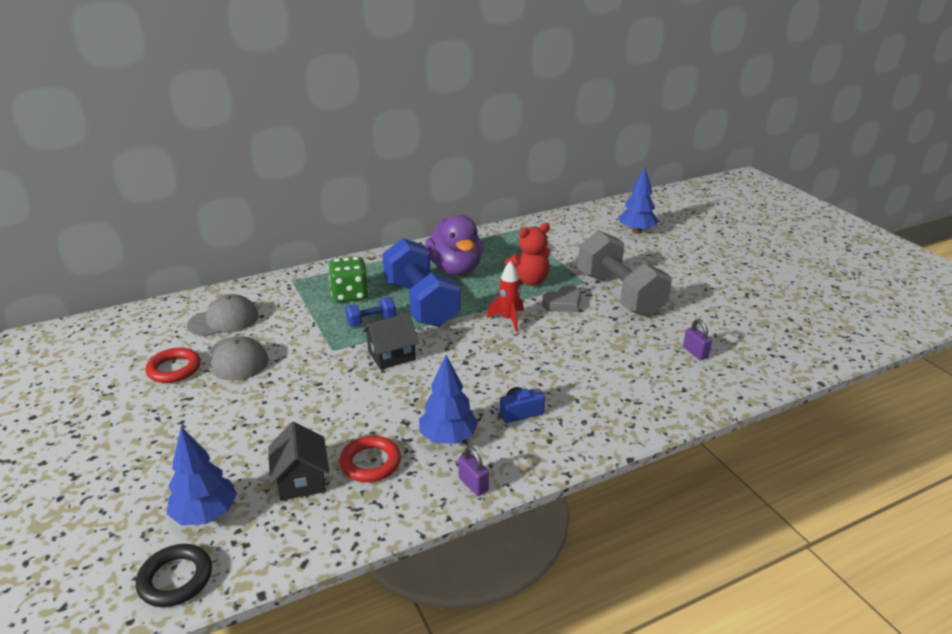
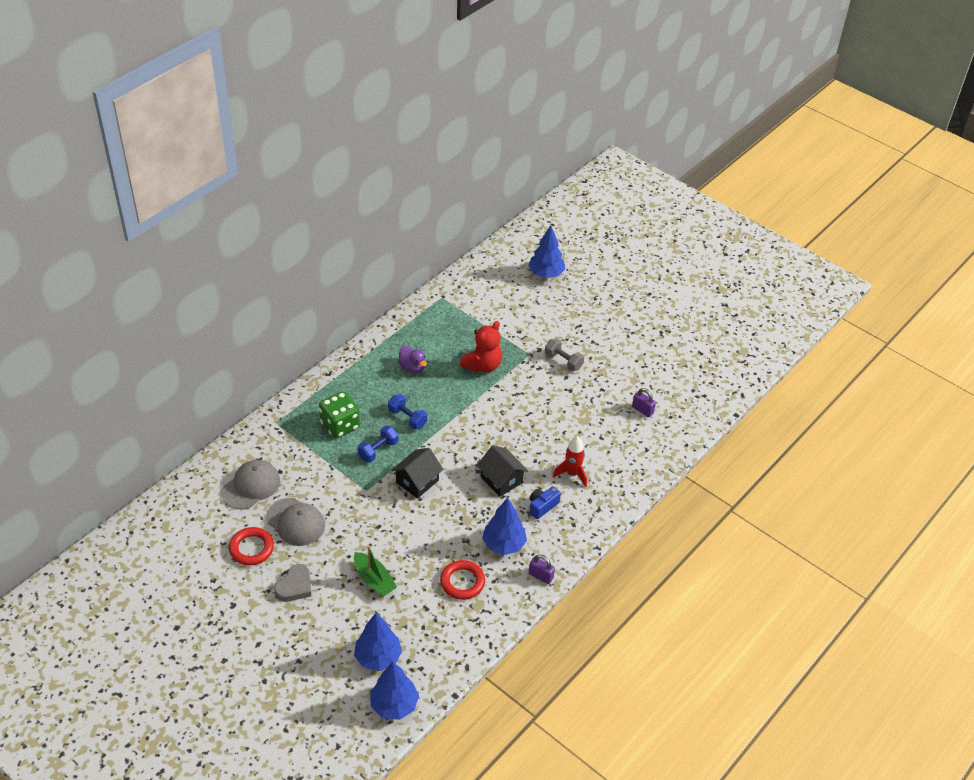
camera: 25 degrees left, 15 degrees up
black ring [136,544,212,607] -> blue tree [370,662,419,720]
black house [268,422,329,500] -> black house moved to [477,445,528,497]
blue dumbbell [382,238,461,327] -> blue dumbbell [388,394,427,430], size x0.44
purple duck [425,215,483,275] -> purple duck [398,346,427,373], size x0.48
red rocket [487,261,524,332] -> red rocket moved to [553,436,587,487]
grey heart [542,285,581,312] -> grey heart moved to [274,564,311,602]
grey dumbbell [578,231,672,317] -> grey dumbbell [545,338,584,371], size x0.44
none -> green boat [354,545,397,597]

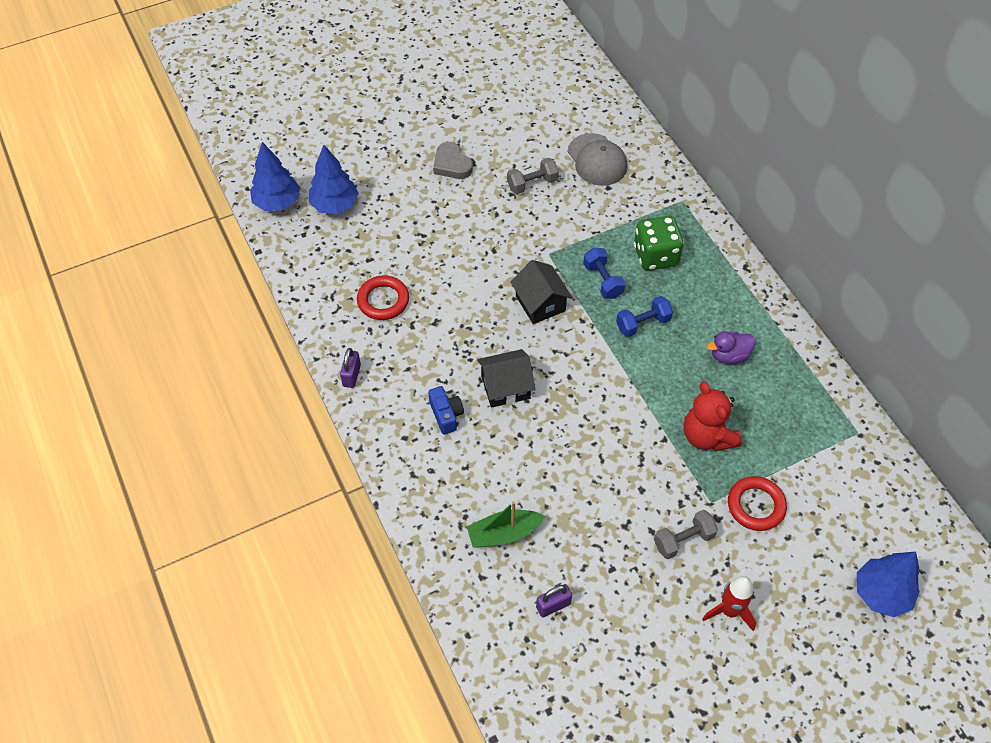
camera: 115 degrees right, 10 degrees up
red ring [229,527,274,565] -> red ring moved to [728,476,787,531]
grey cap [266,498,325,546] -> grey dumbbell [507,158,559,194]
green boat [354,545,397,597] -> green boat moved to [466,501,545,547]
blue tree [482,498,527,555] -> none
purple padlock [529,555,555,584] -> purple padlock turned 45 degrees counterclockwise [340,348,361,388]
red rocket [553,436,587,487] -> red rocket moved to [702,576,756,631]

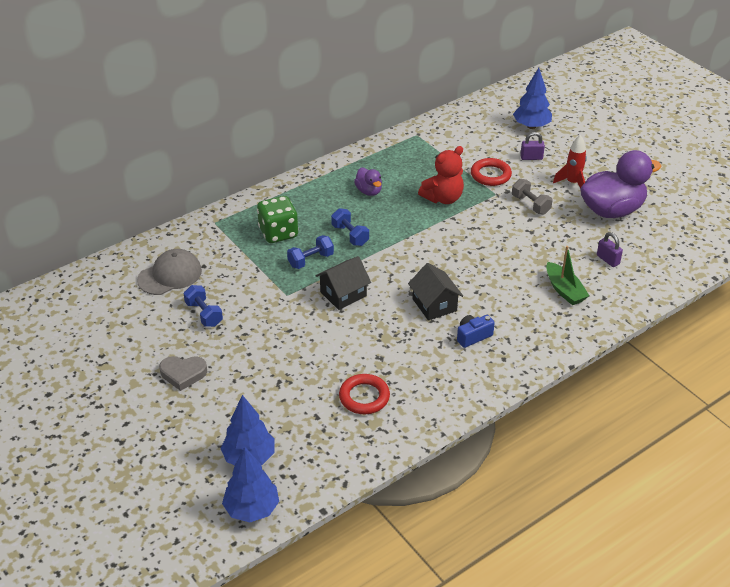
camera: 100 degrees left, 15 degrees down
purple padlock [340,348,361,388] -> purple padlock moved to [520,132,545,160]
grey heart [433,142,473,179] -> grey heart turned 45 degrees clockwise [159,356,207,391]
grey dumbbell [507,158,559,194] -> blue dumbbell [183,285,223,327]
none -> purple duck [580,150,661,218]

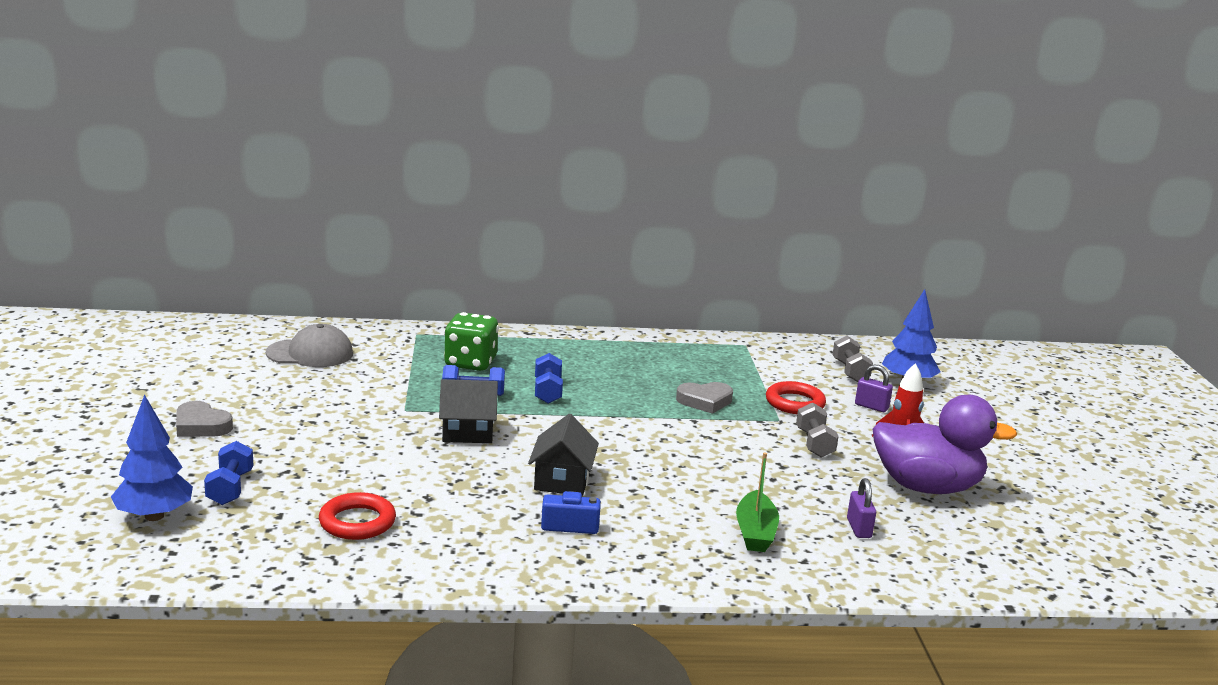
camera: 30 degrees right, 20 degrees down
blue dumbbell [183,285,223,327] -> blue dumbbell moved to [204,441,253,505]
blue tree [222,447,279,522] -> none
purple duck [354,167,382,196] -> none
red teddy bear [418,146,464,204] -> grey heart [676,382,733,414]
none -> grey dumbbell [832,336,873,382]

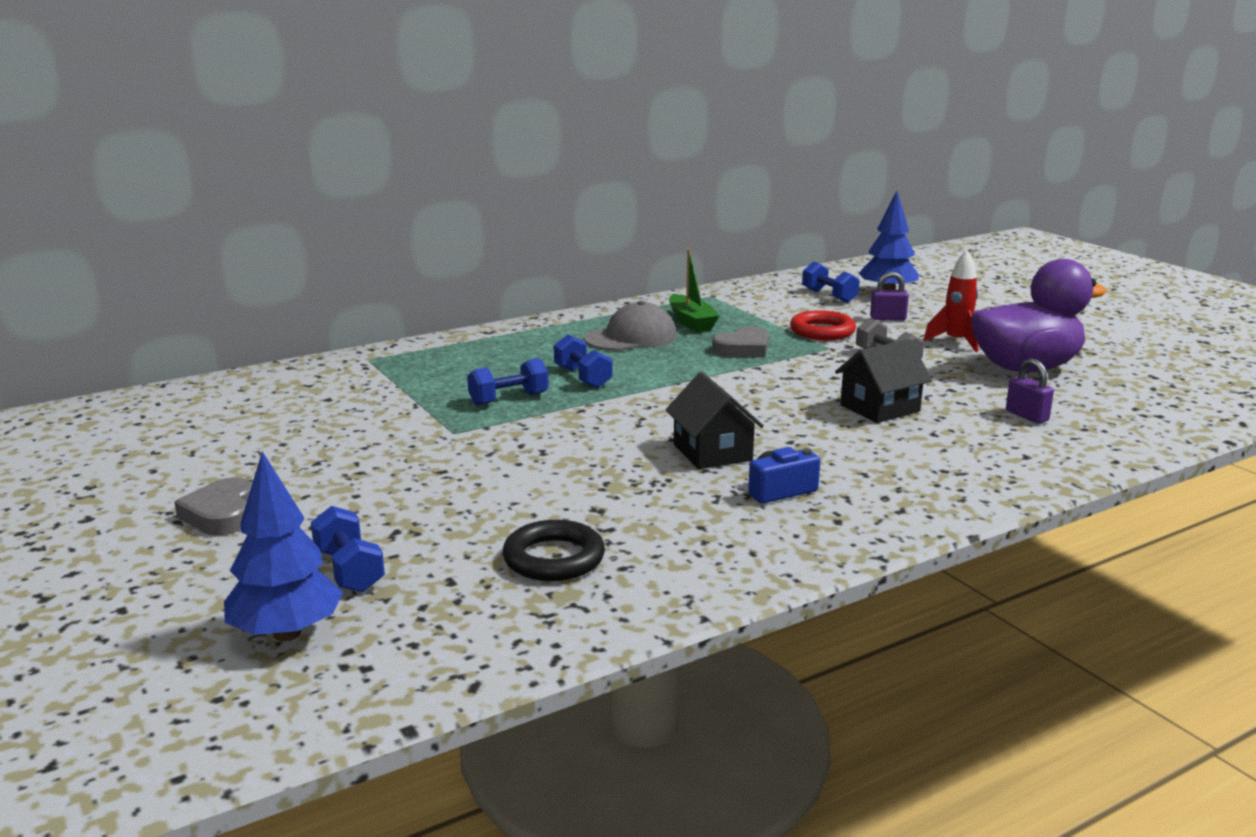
camera: 25 degrees left, 0 degrees up
grey heart [176,401,233,437] -> grey heart turned 75 degrees clockwise [174,478,252,535]
grey cap [266,324,353,367] -> grey cap moved to [584,301,677,351]
red ring [319,492,396,540] -> black ring [503,520,605,581]
black house [439,379,498,443] -> black house moved to [835,339,932,423]
green dice [444,312,499,371] -> none
green boat [736,452,779,552] -> green boat moved to [669,249,719,332]
grey dumbbell [832,336,873,382] -> blue dumbbell [802,261,860,303]

